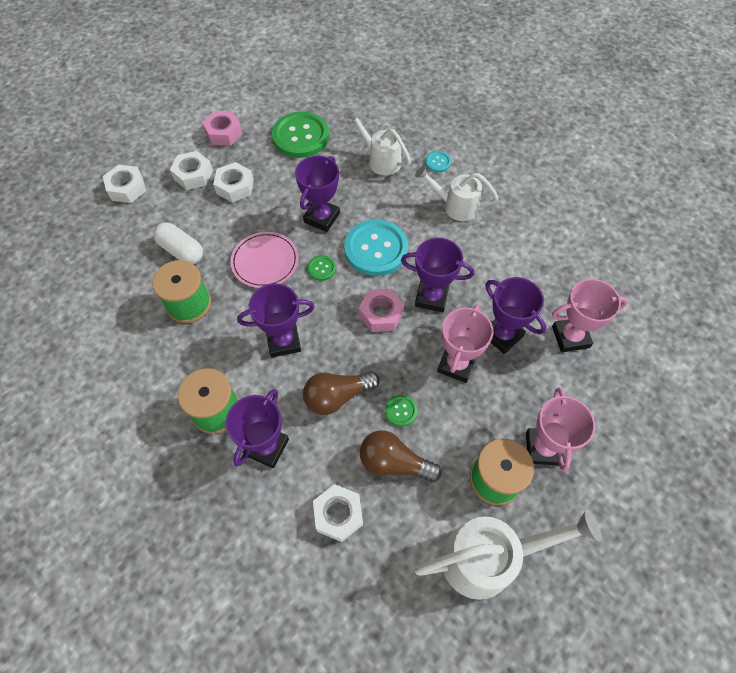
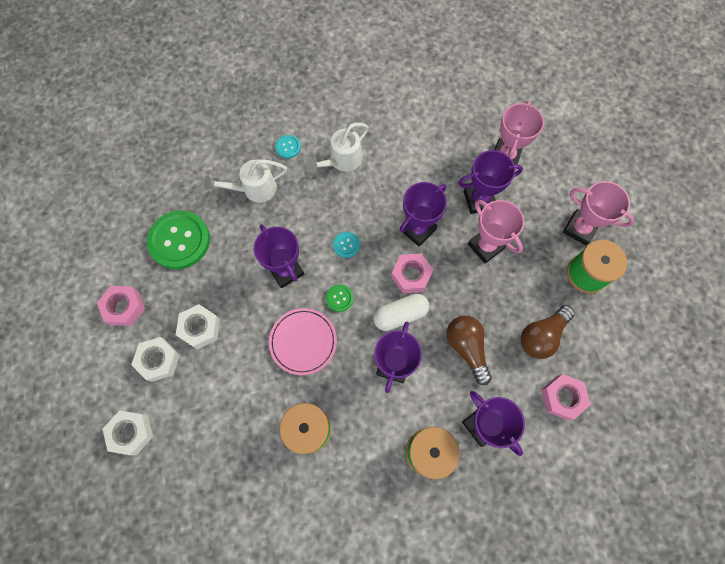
camera: 60 degrees left, 10 degrees up
white capsule [153,223,203,264] -> white capsule moved to [373,294,429,331]
brown light bulb [303,371,380,415] -> brown light bulb turned 150 degrees clockwise [446,316,492,385]
white nut [313,484,363,542] -> pink nut [542,374,591,420]
turquoise button [344,220,408,276] -> turquoise button [333,232,360,258], size x0.44
green button [385,395,417,427] -> none
white watering can [415,509,601,600] -> none

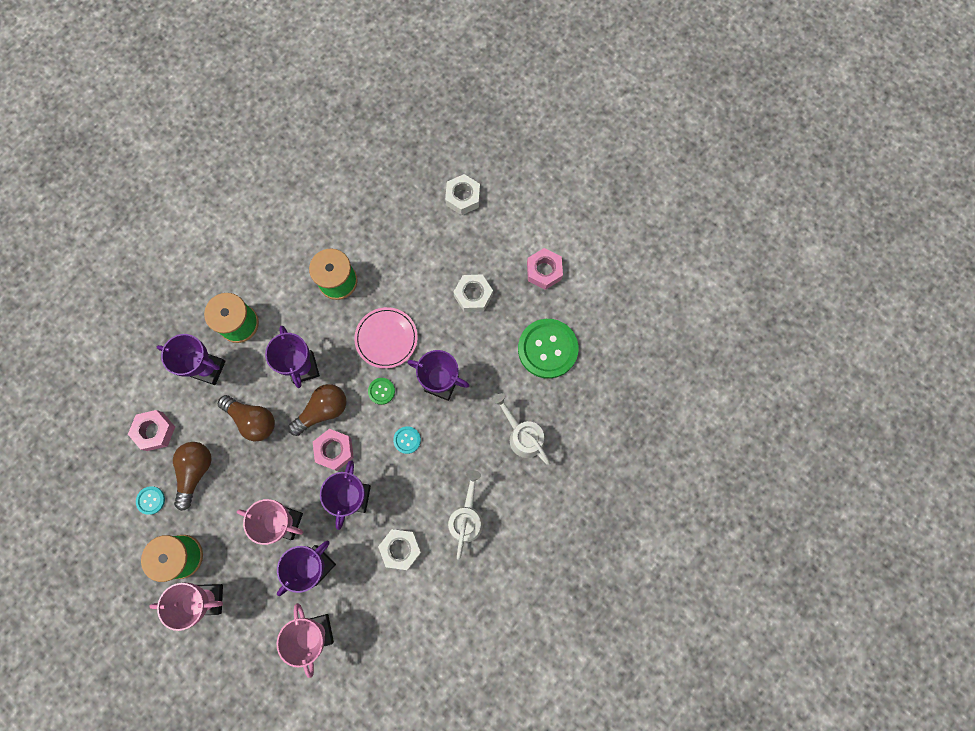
camera: 145 degrees right, 5 degrees up
white nut [131,337,180,382] -> white nut moved to [378,529,422,570]
white watering can [204,159,287,203] -> white watering can turned 75 degrees counterclockwise [492,393,550,465]
turquoise button [275,135,301,158] -> turquoise button moved to [136,486,165,515]
white capsule [373,294,429,331] -> brown light bulb [288,384,346,436]

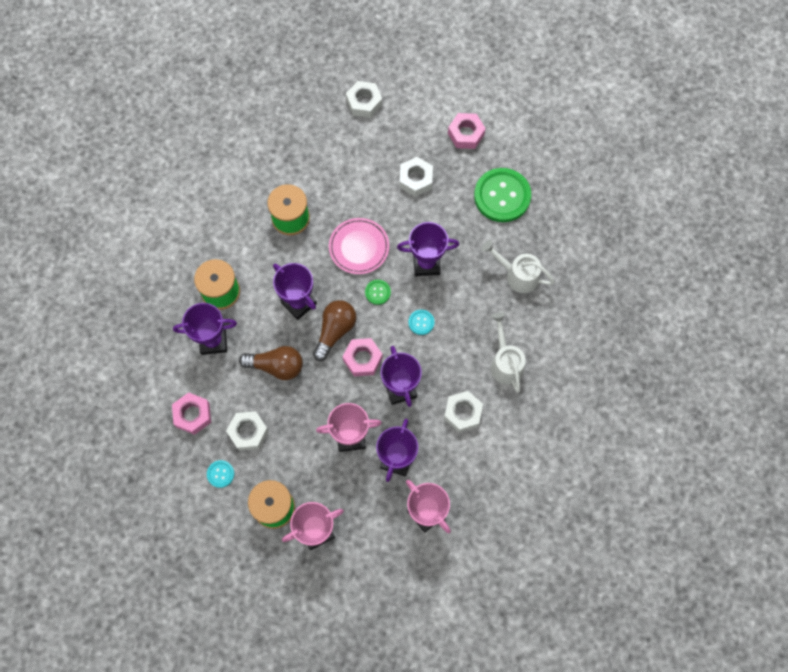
camera: 25 degrees left, 5 degrees down
brown light bulb [173,442,212,511] -> white nut [226,411,269,451]

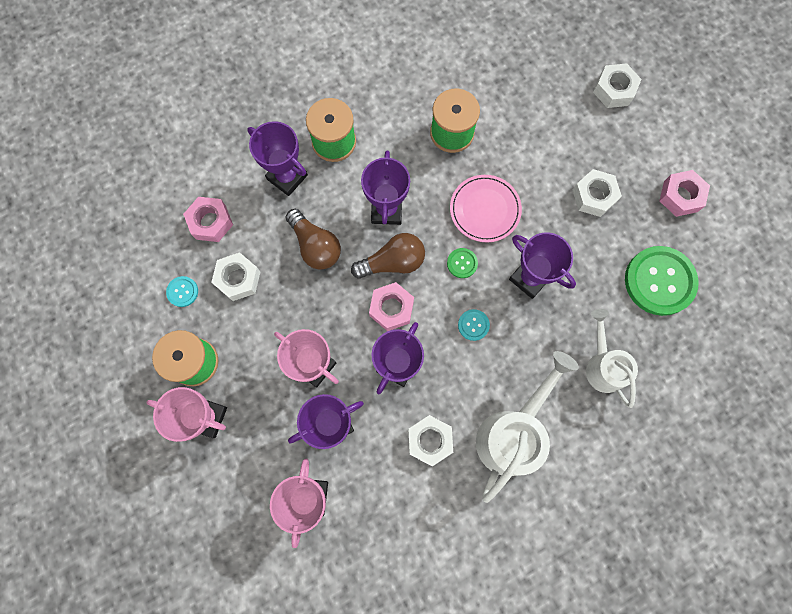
camera: 45 degrees right, 5 degrees up
white watering can [491,312,526,393] -> white watering can [476,351,579,503], size x1.54

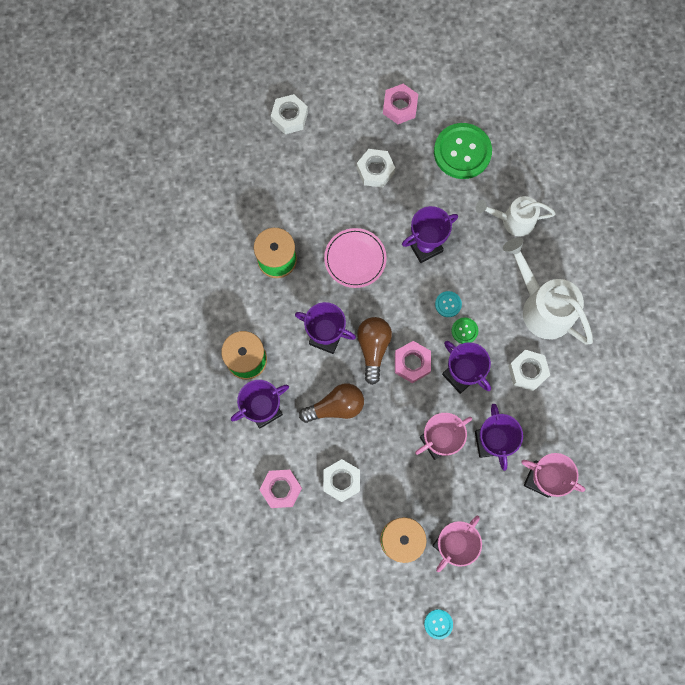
camera: 70 degrees left, 0 degrees up
turquoise button [166,276,198,307] -> turquoise button moved to [424,609,453,639]
green button [447,248,478,278] -> green button moved to [452,317,479,344]

